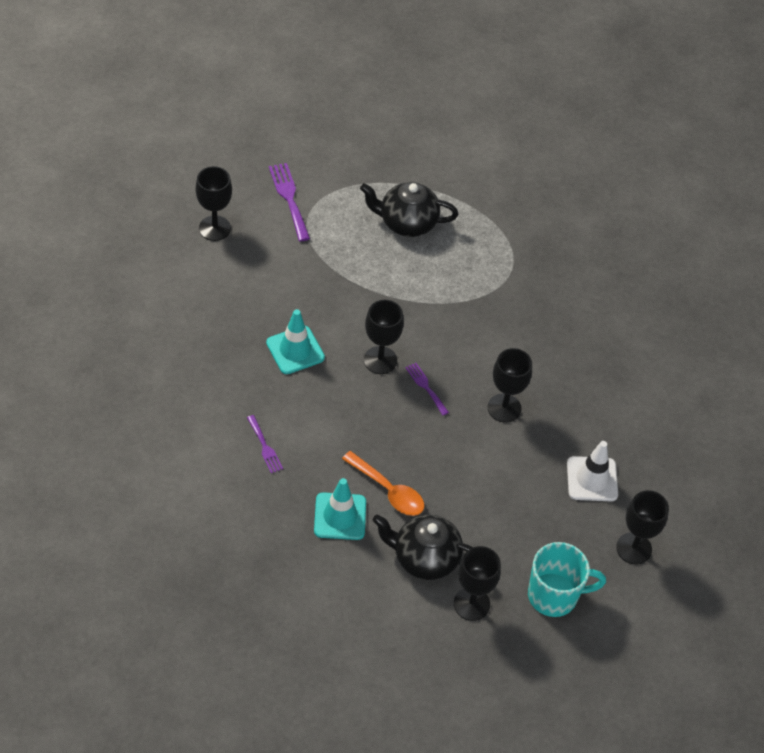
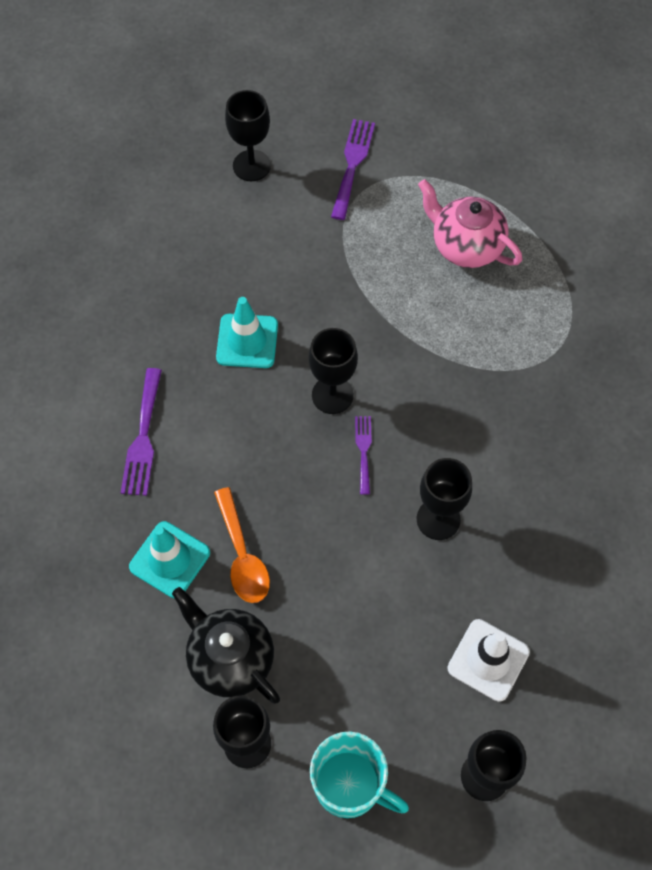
camera: 35 degrees right, 10 degrees up
purple fork [247,415,283,473] -> purple fork [121,368,162,496], size x1.63
black teapot [360,182,458,237] -> pink teapot [418,179,522,268]

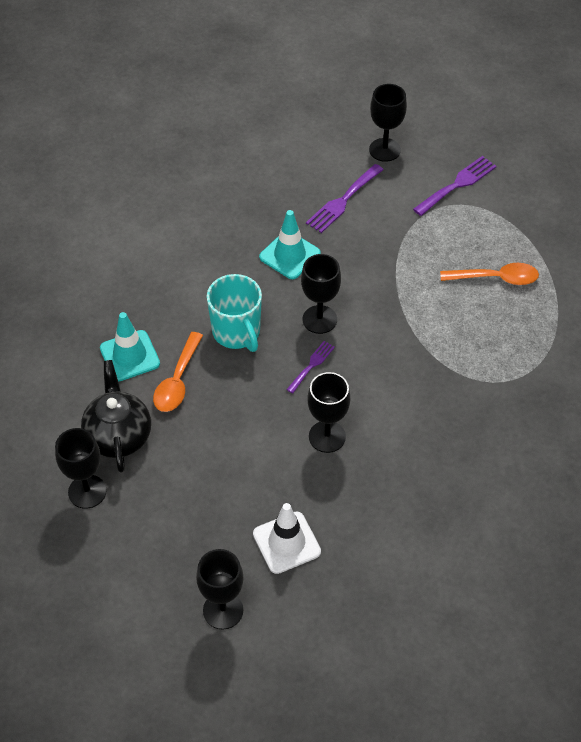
camera: 35 degrees right, 10 degrees down
purple fork [121,368,162,496] -> purple fork moved to [306,164,384,233]
turquoise mug [310,732,409,818] -> turquoise mug moved to [207,274,262,352]
pink teapot [418,179,522,268] -> orange spoon [440,263,539,285]

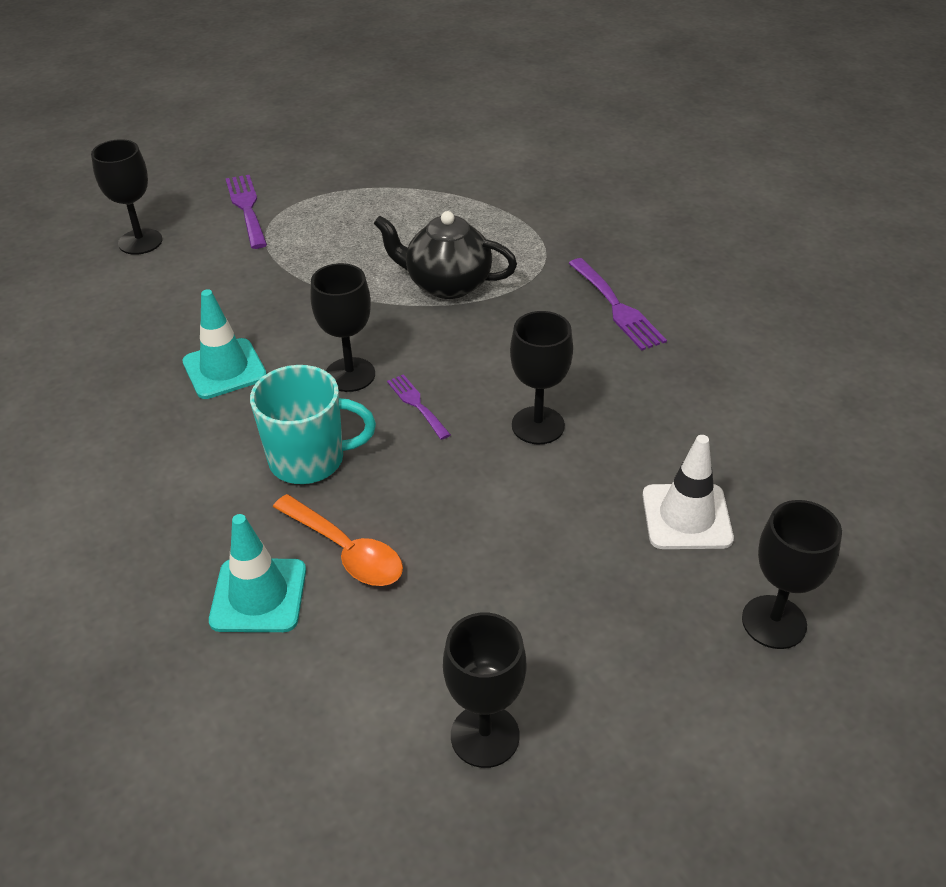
camera: 65 degrees left, 10 degrees down
black teapot [81,360,151,472] -> black teapot moved to [374,211,517,299]
purple fork [306,164,384,233] -> purple fork moved to [568,258,667,351]
orange spoon [440,263,539,285] -> none

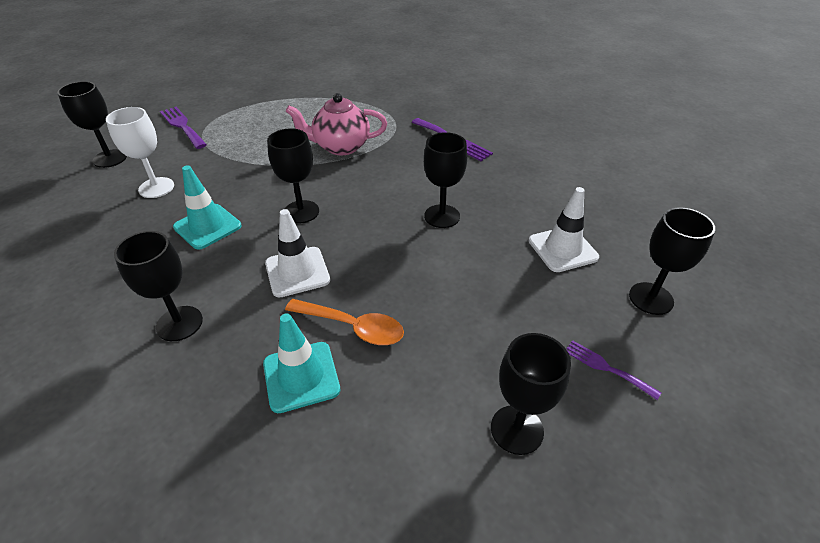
camera: 20 degrees left, 0 degrees up
turquoise mug [250,365,376,484] -> white traffic cone [265,209,330,297]
black teapot [374,211,517,299] -> pink teapot [286,93,387,155]
purple fork [387,374,451,440] -> purple fork moved to [567,340,661,400]
none -> white goblet [106,107,174,198]
none -> black goblet [114,231,203,341]

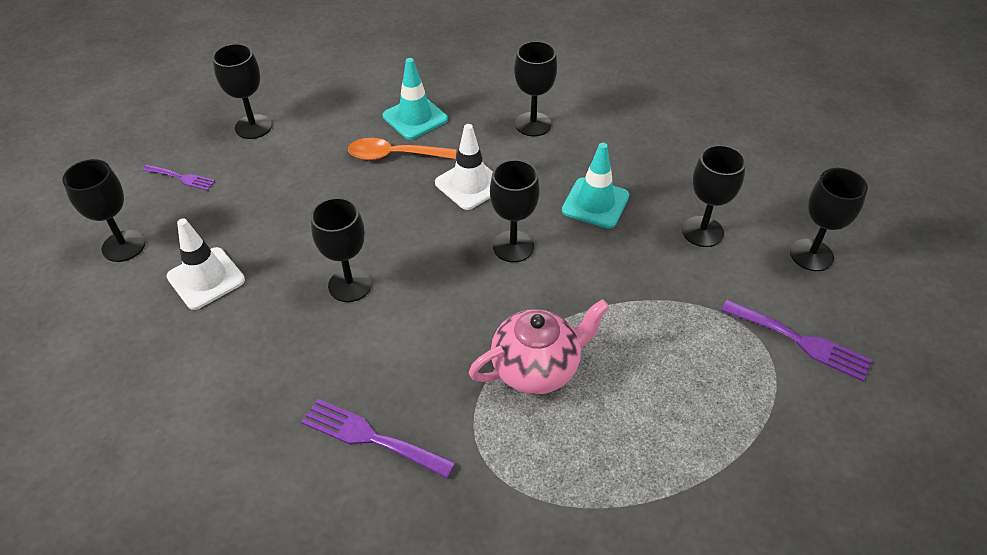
camera: 160 degrees right, 5 degrees up
white goblet [106,107,174,198] -> black goblet [682,145,746,247]

